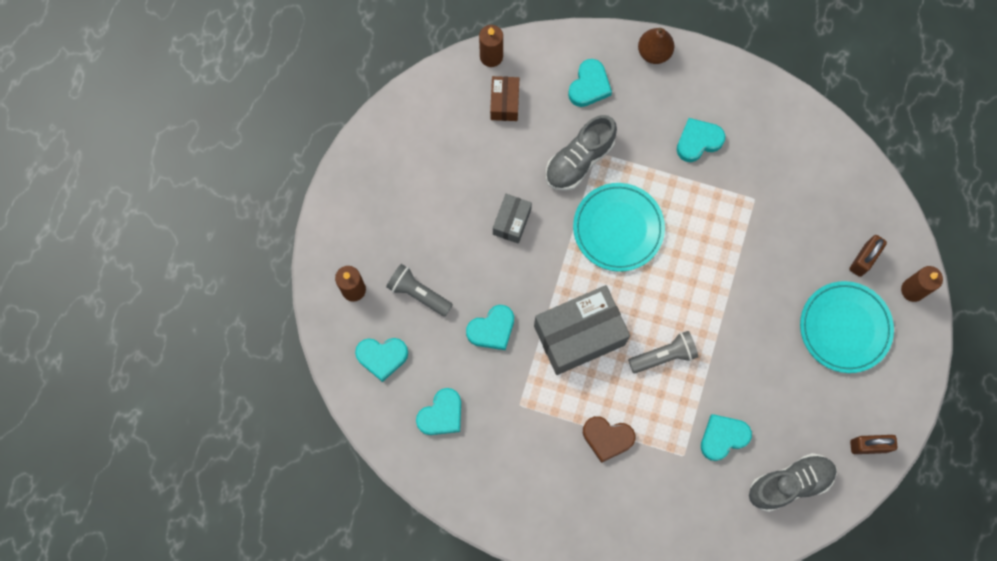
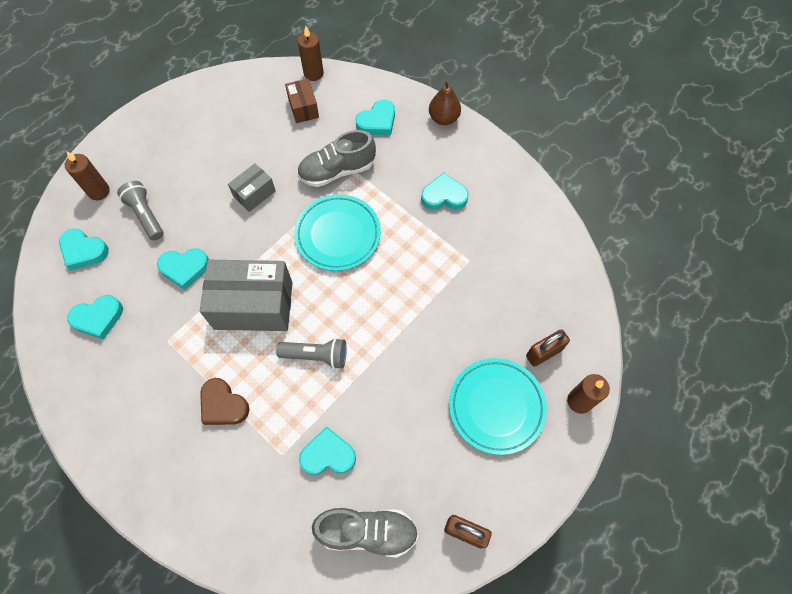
camera: 25 degrees right, 10 degrees down
brown box [490,76,519,121] -> brown box turned 45 degrees counterclockwise [285,79,319,123]

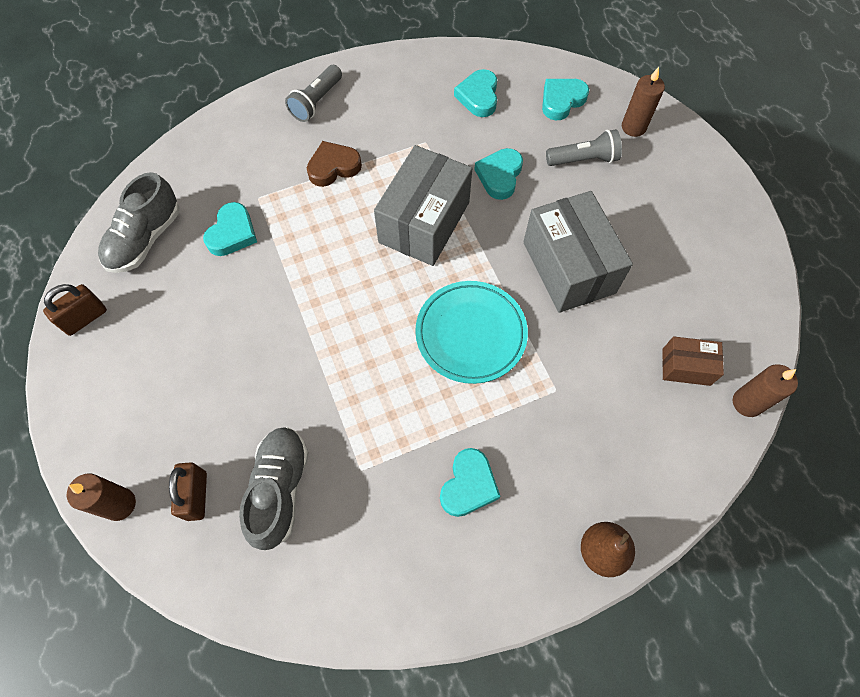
camera: 115 degrees right, 0 degrees up
grey box [228,163,276,212] -> grey box [523,191,633,313], size x1.96
grey flashlight [276,338,347,369] -> grey flashlight moved to [285,65,342,122]
grey shoe [297,130,376,187] -> grey shoe moved to [239,427,309,550]
turquoise heart [355,100,395,135] -> none
turquoise plate [449,358,547,455] -> none

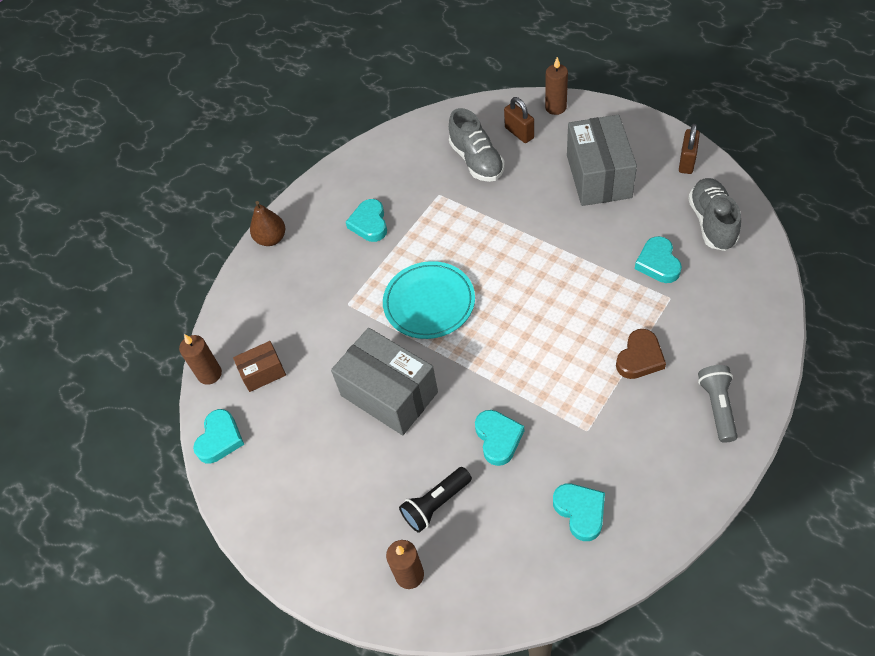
camera: 155 degrees right, 10 degrees down
grey box [374,145,473,266] -> grey box moved to [567,115,637,206]
turquoise heart [542,79,589,120] -> turquoise heart moved to [193,409,244,463]
grey flashlight [546,129,622,166] -> black flashlight [399,467,472,533]

